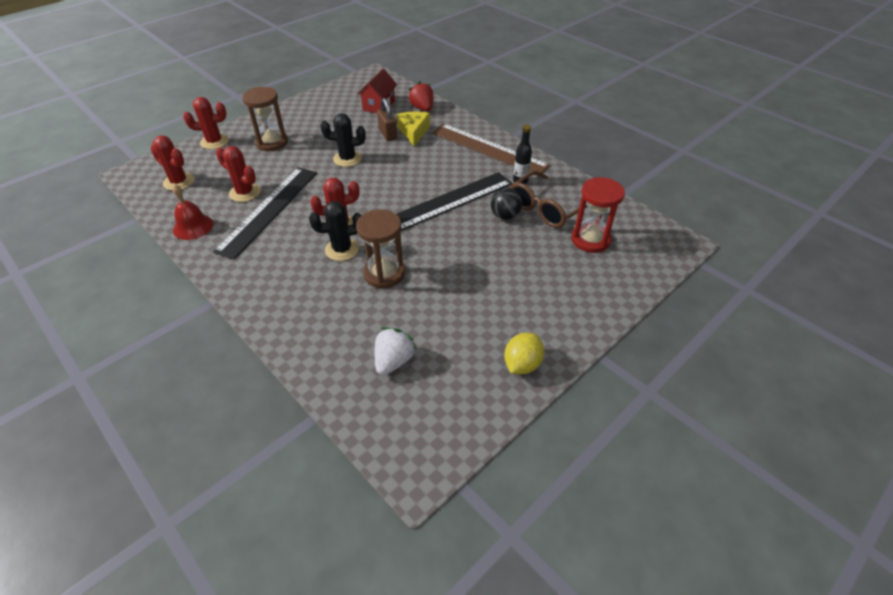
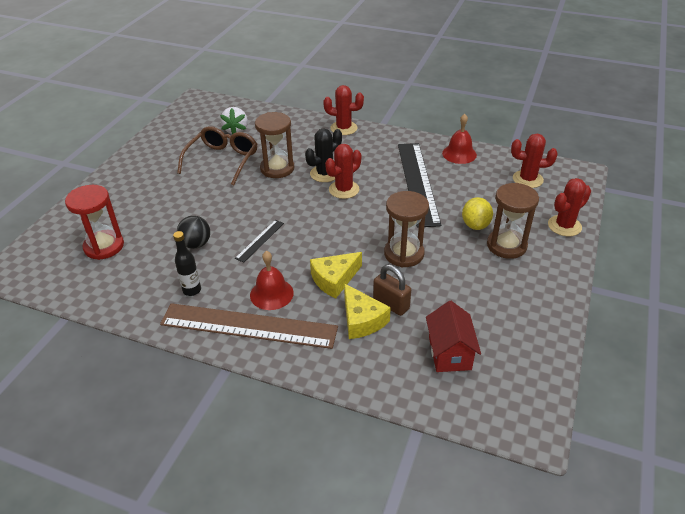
camera: 155 degrees right, 5 degrees down
red cactus [216,146,260,202] -> red cactus moved to [323,85,364,135]
black cactus [321,113,366,167] -> brown hourglass [384,191,429,267]
black ruler [397,172,512,231] -> black ruler [235,220,284,263], size x0.44
red strawberry [408,82,433,111] -> none
yellow lemon [504,332,544,374] -> yellow lemon moved to [462,197,493,230]
brown glasses [510,171,587,228] -> brown glasses moved to [177,126,257,186]
none -> red bell [250,251,294,310]
none -> yellow cheese [310,252,362,299]

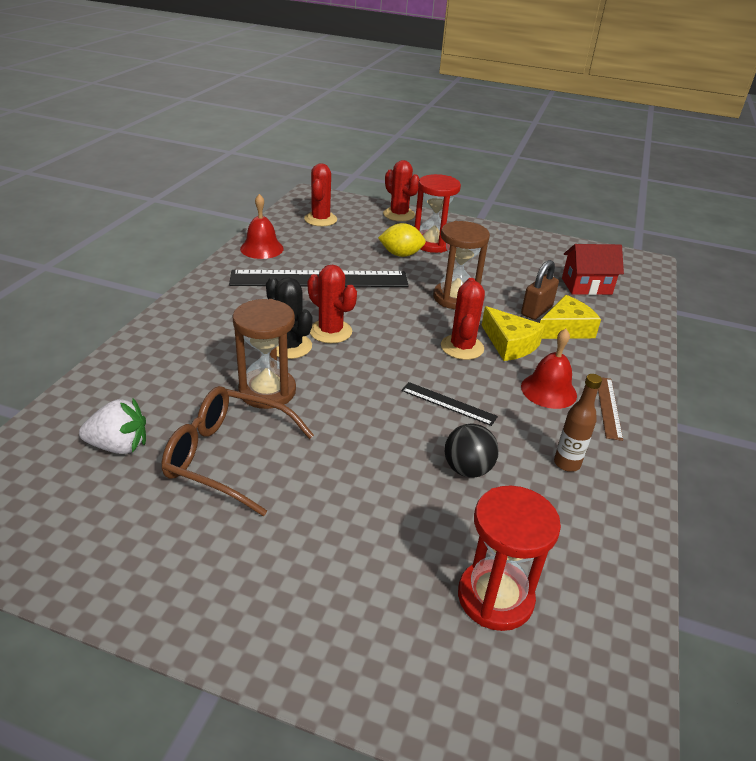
camera: 95 degrees left, 5 degrees down
brown ruler [160,303,338,349] -> brown ruler [598,377,623,441], size x0.44
black bottle [173,231,201,296] -> brown bottle [554,374,602,472]
red cactus [323,85,364,135] -> red cactus moved to [441,278,485,360]
brown hourglass [487,183,539,259] -> red hourglass [415,174,461,253]

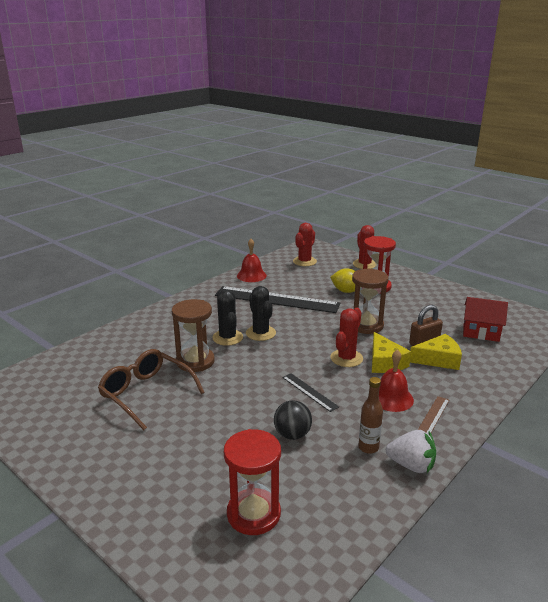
camera: 25 degrees right, 10 degrees down
white strawberry [79,398,146,454] -> white strawberry moved to [386,430,436,473]
red cactus [308,265,357,343] -> black cactus [246,286,276,341]

